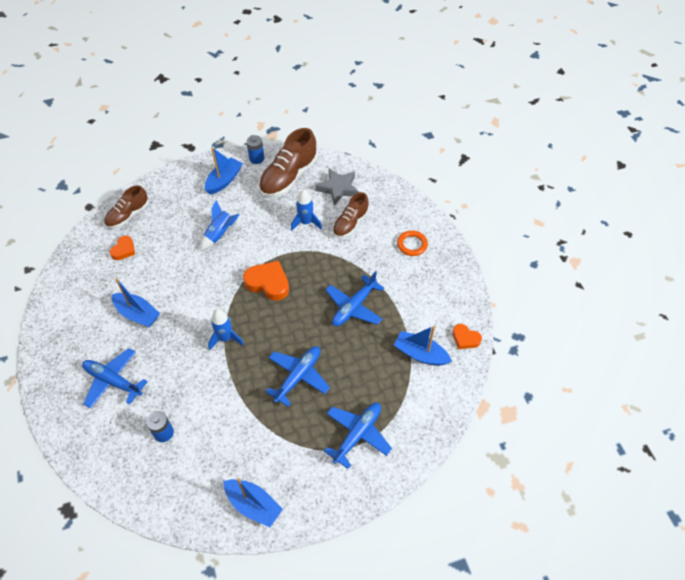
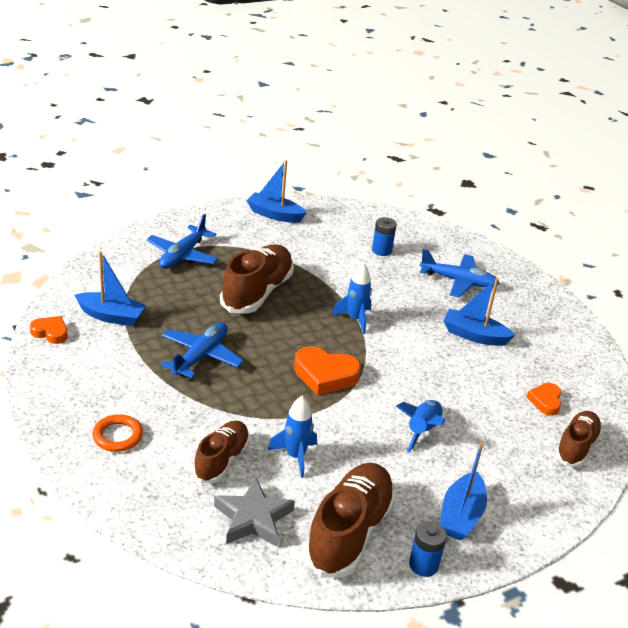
camera: 165 degrees right, 20 degrees down
blue plane [265,346,330,407] -> brown shoe [220,244,294,314]

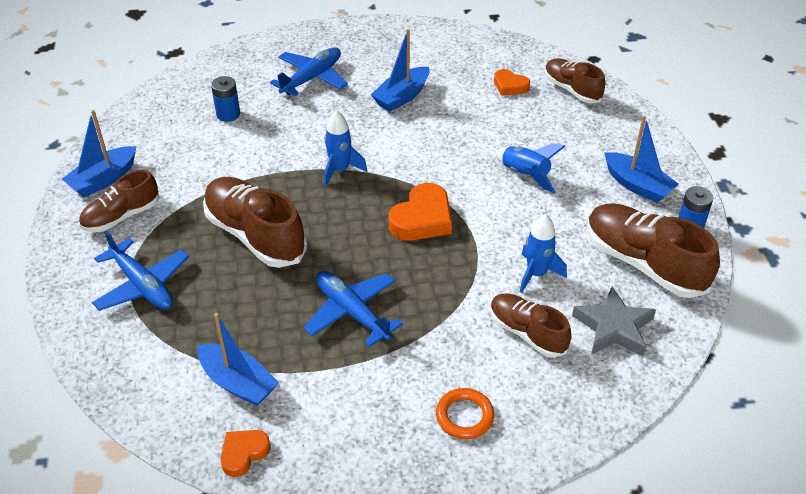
camera: 65 degrees left, 10 degrees up
blue boat [75,251,147,326] -> blue boat turned 90 degrees clockwise [197,313,279,406]
none -> brown shoe [79,170,159,232]

